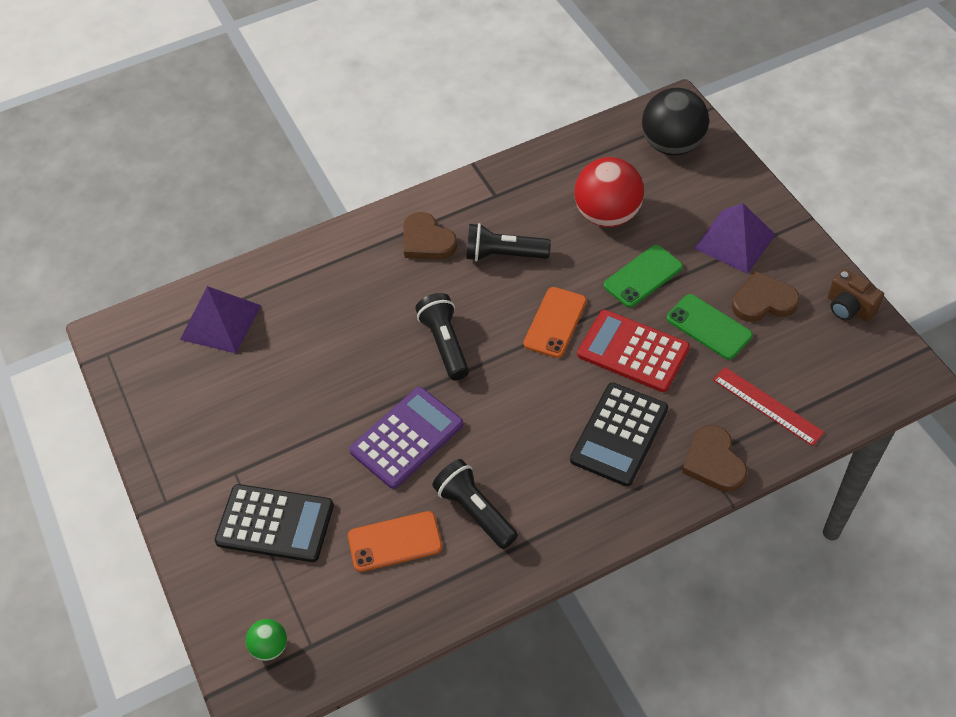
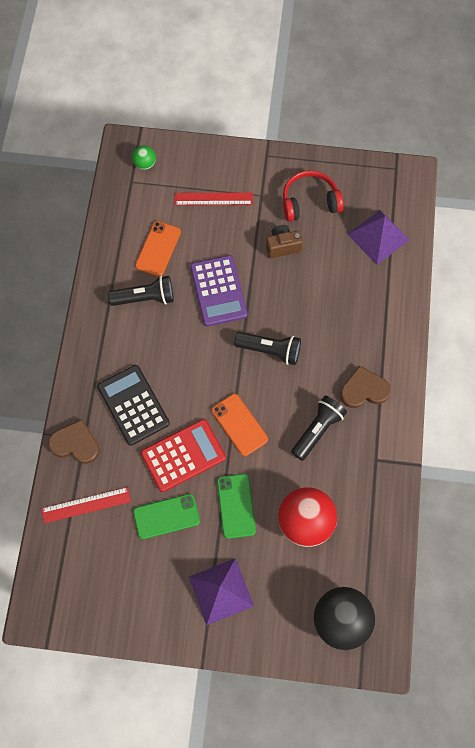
camera: 120 degrees right, 15 degrees up
black calculator [215,484,334,562] -> red ruler [174,192,253,205]
brown heart [732,271,800,322] -> none
brown camera [828,269,884,322] -> brown camera moved to [266,225,303,258]
none -> red headphones [283,170,344,222]

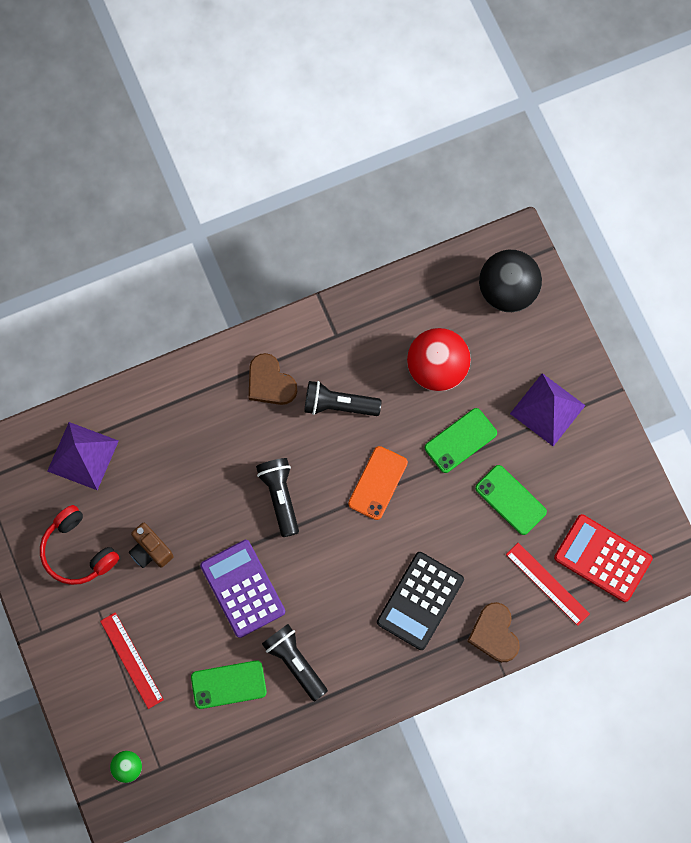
camera: 120 degrees left, 5 degrees up
orange phone [135,221,181,277] -> green phone [191,660,267,709]
red calculator [141,419,226,492] -> red calculator moved to [554,514,653,602]
purple calculator [190,255,248,326] -> purple calculator turned 75 degrees counterclockwise [200,540,285,638]

